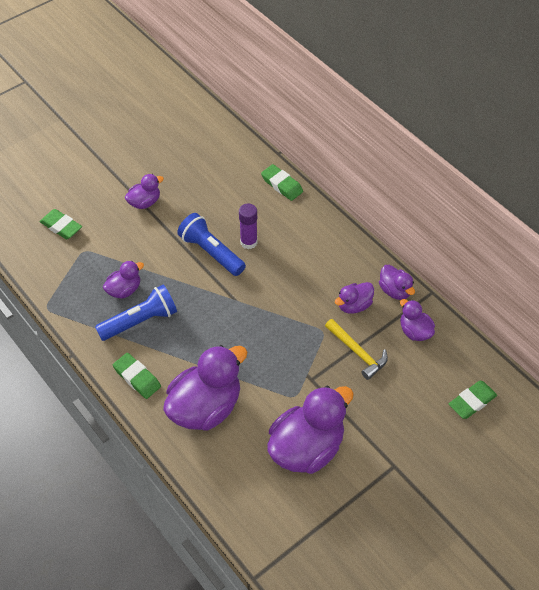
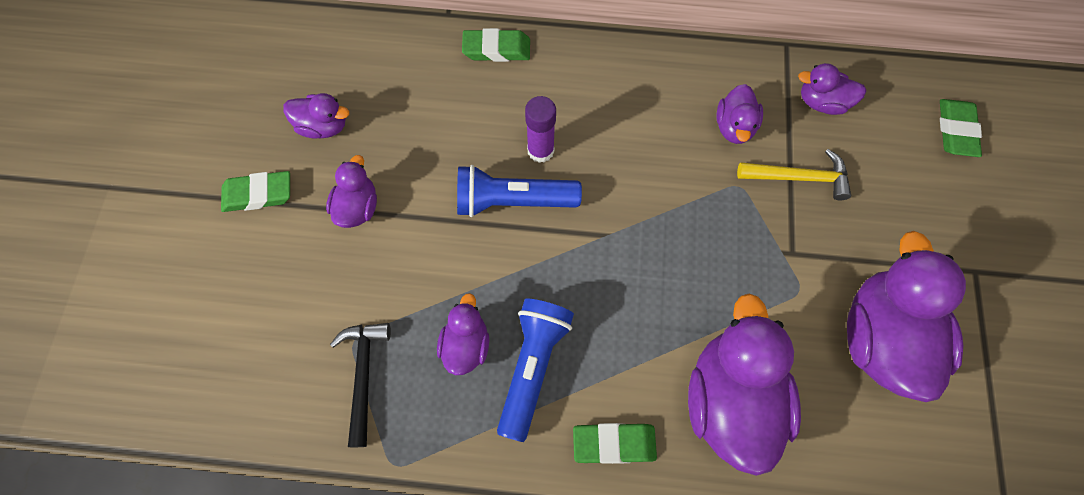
camera: 45 degrees left, 15 degrees up
green eraser [40,209,82,239] -> green eraser moved to [221,171,290,212]
purple duck [379,265,415,300] -> purple duck moved to [283,93,349,138]
none -> black hammer [330,323,391,447]

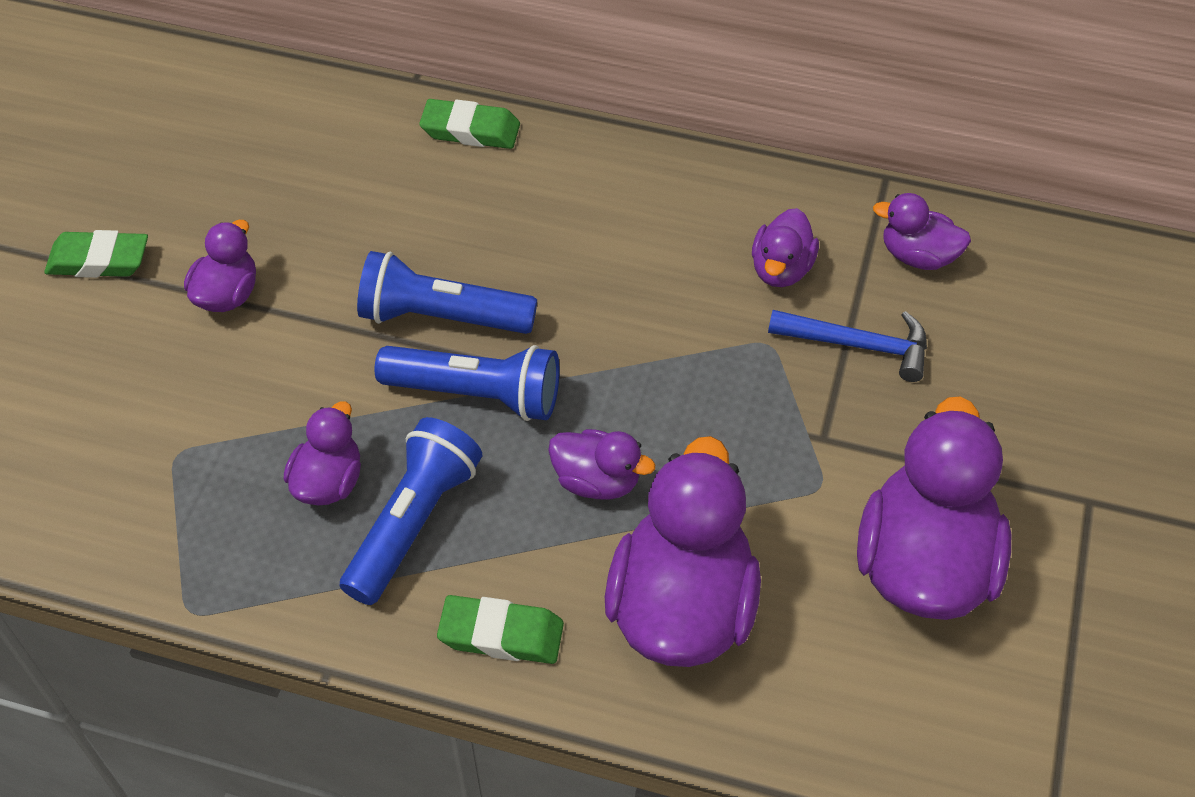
camera: 10 degrees right, 15 degrees down
purple duck [283,93,349,138] -> purple duck moved to [548,429,655,500]
black hammer [330,323,391,447] -> none
purple glue stick [525,96,556,163] -> none
yellow hammer [737,149,851,200] -> blue hammer [768,310,927,382]
green eraser [940,99,982,157] -> none
none -> blue flashlight [374,345,560,421]

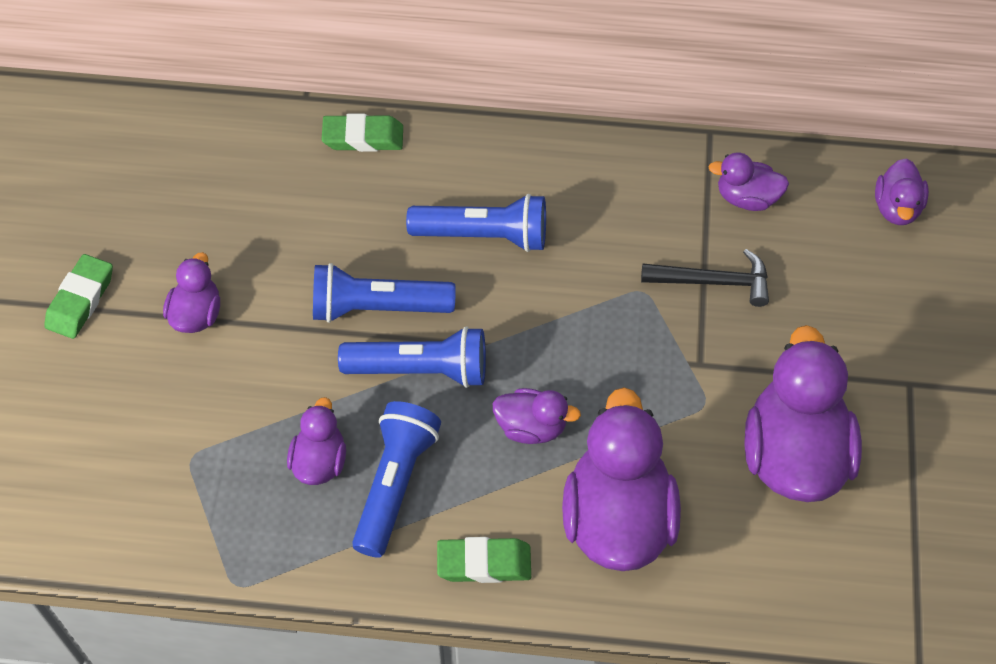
camera: 10 degrees left, 5 degrees up
green eraser [44,230,148,278] -> green eraser turned 60 degrees counterclockwise [44,254,113,339]
purple duck [752,208,819,287] -> purple duck moved to [875,159,929,225]
blue hammer [768,310,927,382] -> black hammer [641,249,769,307]
none -> blue flashlight [406,194,546,252]

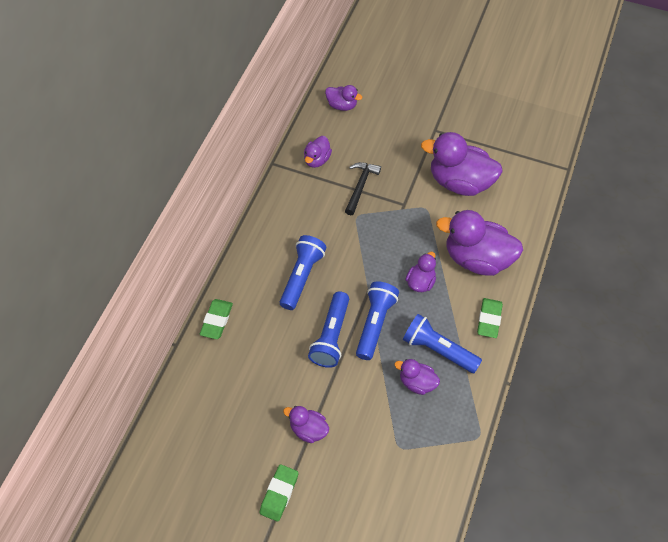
camera: 75 degrees left, 0 degrees up
green eraser [44,254,113,339] -> green eraser turned 75 degrees clockwise [260,464,298,522]

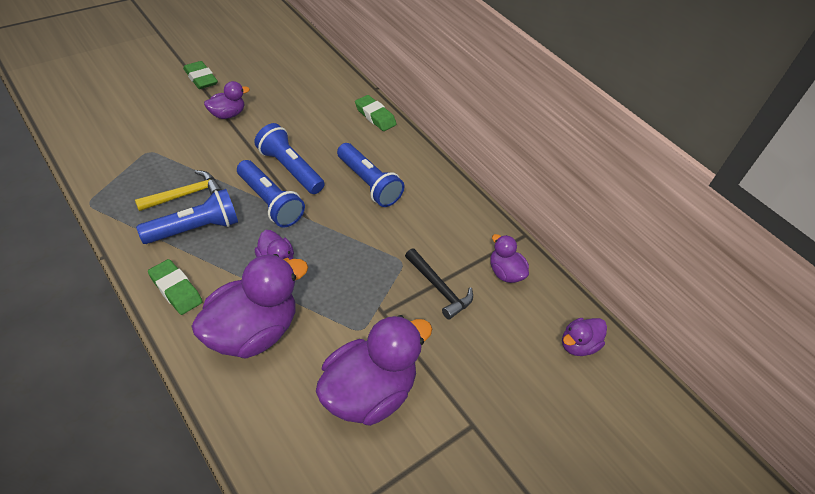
camera: 115 degrees right, 10 degrees down
purple duck [394,359,440,395] -> yellow hammer [135,170,222,211]

